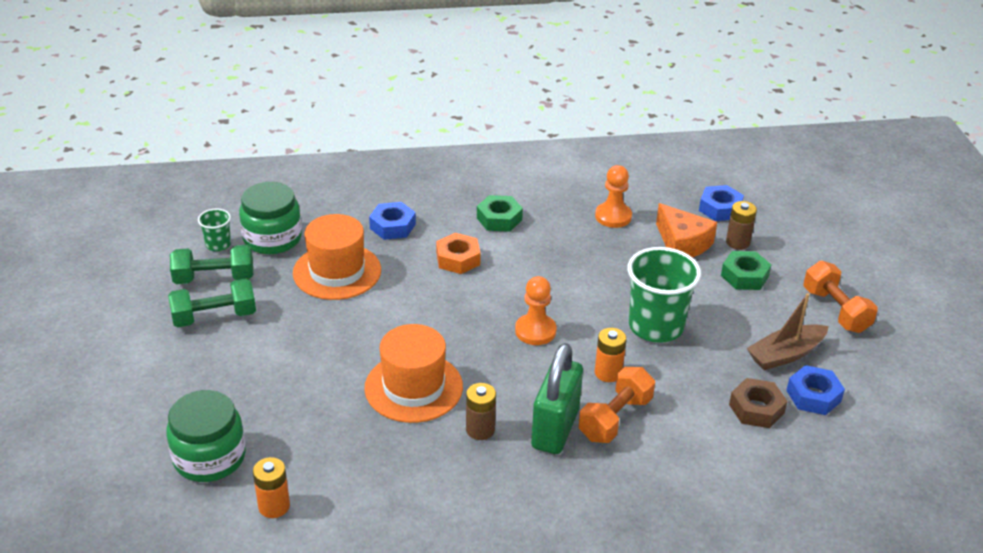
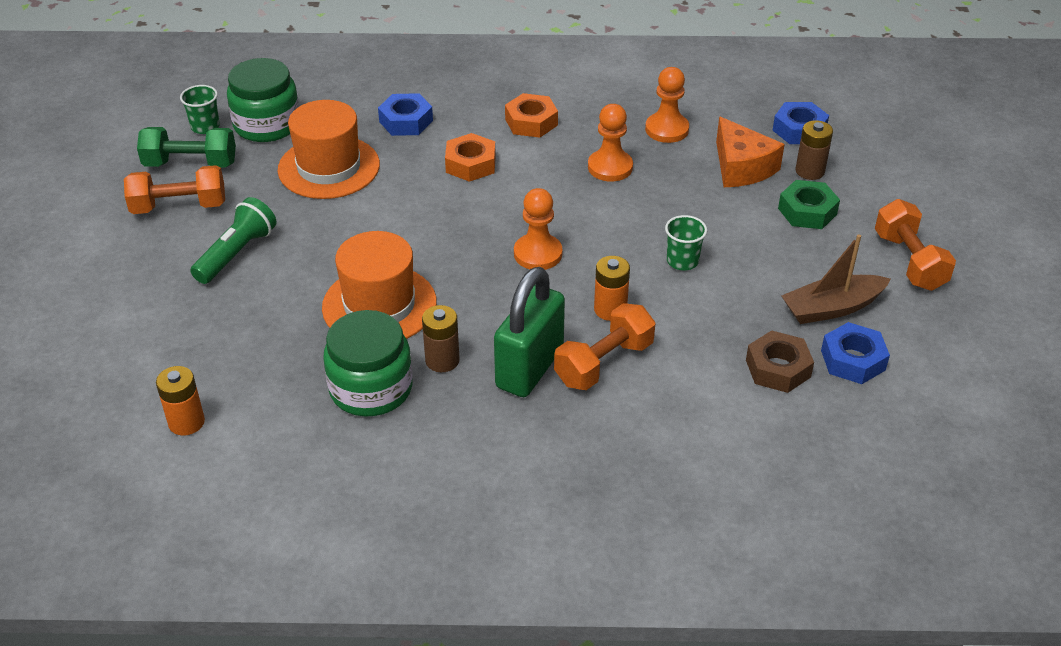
camera: 10 degrees right, 5 degrees up
green jar [166,390,246,482] -> green jar moved to [323,310,413,417]
green dumbbell [168,278,256,327] -> orange dumbbell [124,165,225,214]
green nut [477,195,523,232] -> orange nut [505,93,558,138]
green cup [627,247,701,343] -> green cup [665,215,707,270], size x0.49
none -> green flashlight [190,197,277,284]
none -> orange pawn [588,104,633,181]

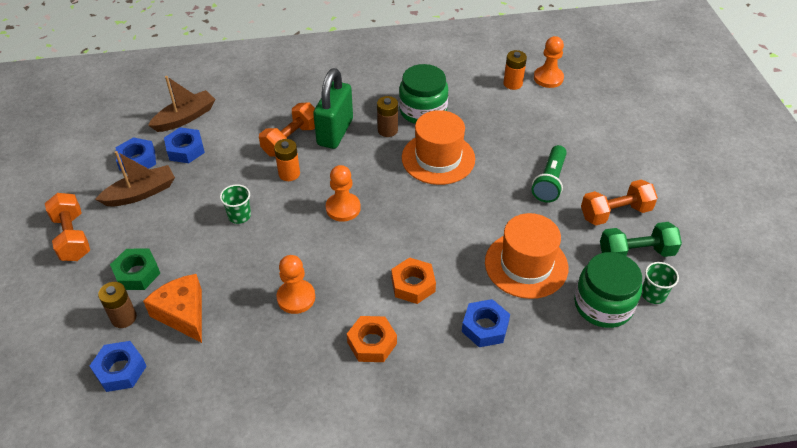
camera: 170 degrees right, 5 degrees up
orange pawn [645,67,689,143] -> orange pawn moved to [534,36,564,88]
brown nut [746,330,814,393] -> blue nut [164,127,205,163]
none -> brown boat [148,76,216,132]

